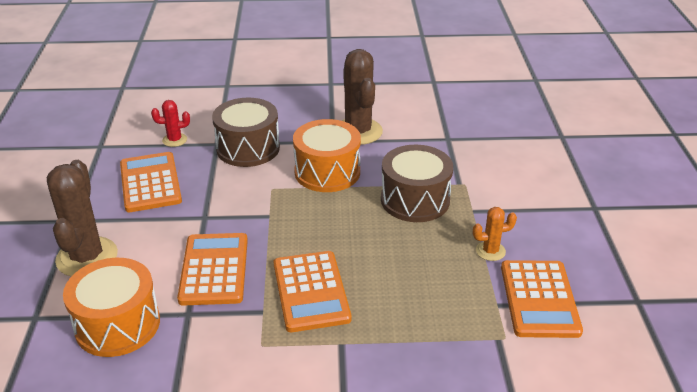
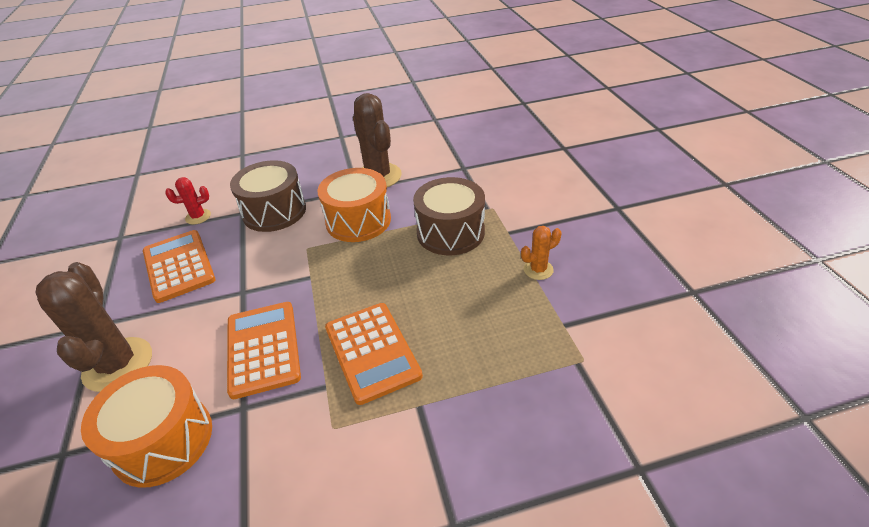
camera: 10 degrees left, 5 degrees up
orange calculator [501,260,583,338] -> none

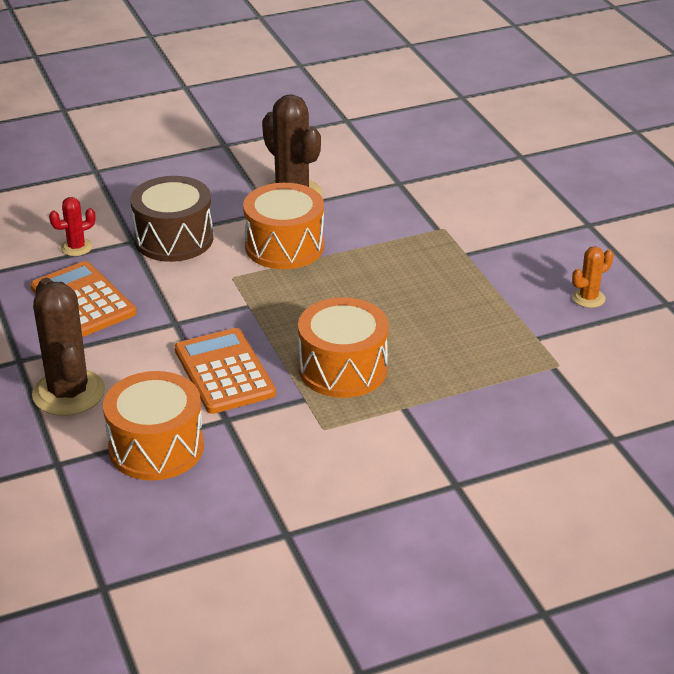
camera: 10 degrees left, 5 degrees down
orange calculator [325,303,423,405] -> orange drum [298,297,389,398]
brown drum [413,177,485,255] -> none
orange cactus [521,226,561,280] -> orange cactus moved to [572,246,614,308]

